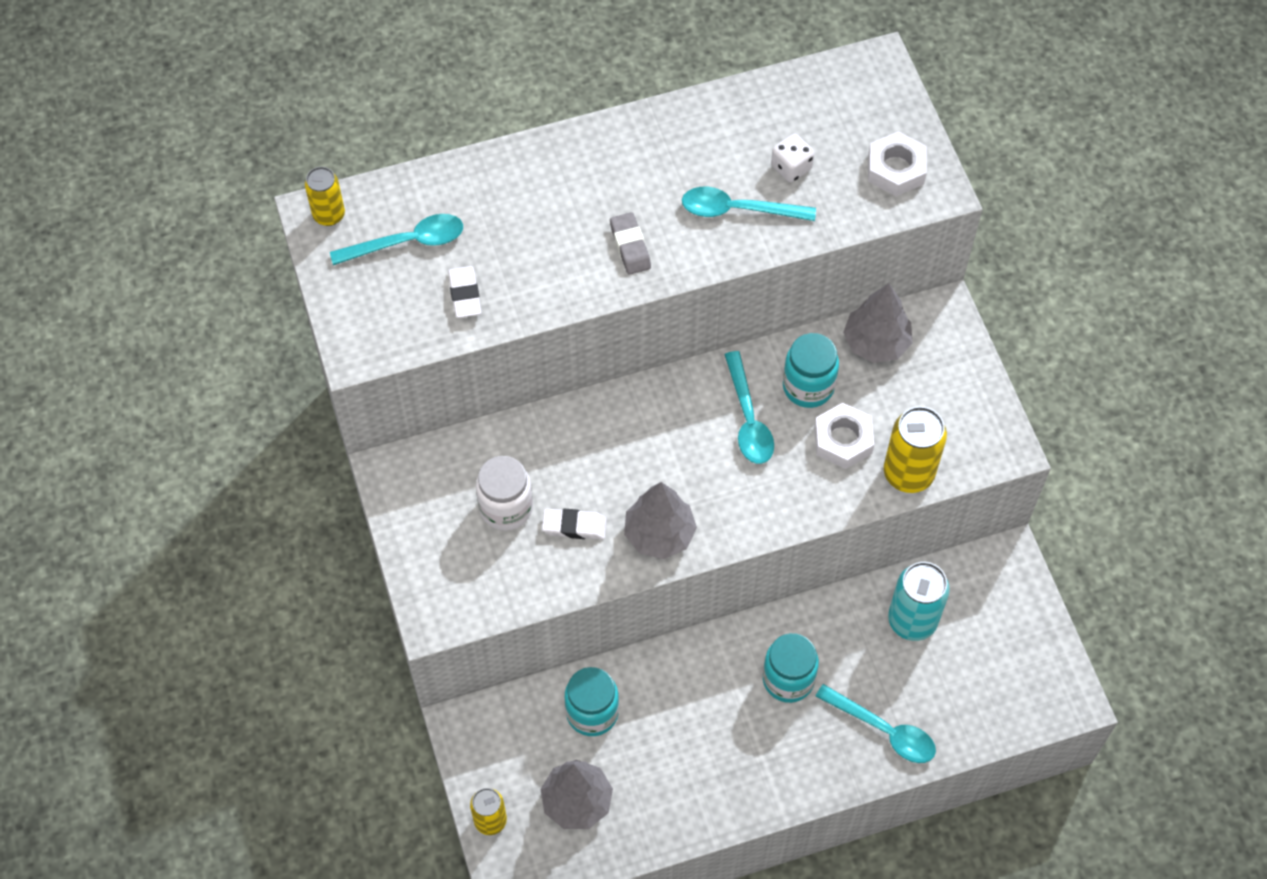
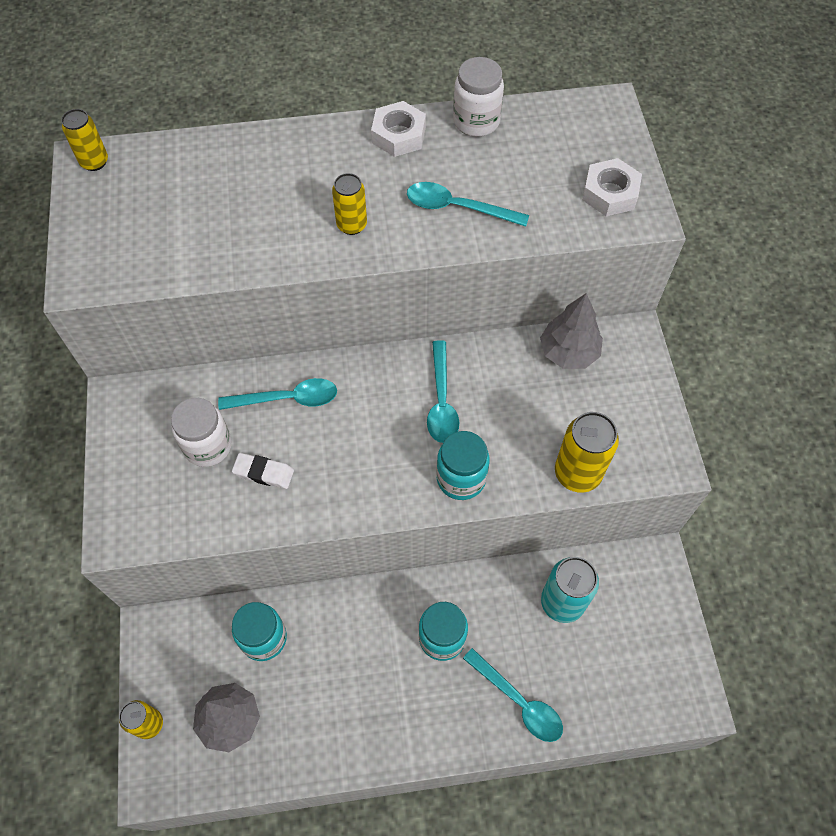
camera: 10 degrees right, 0 degrees up
turquoise spoon [330,214,463,265] -> turquoise spoon moved to [218,378,337,410]
white eraser [448,266,481,318] -> none
grey eraser [610,212,651,275] -> yellow can [332,173,367,235]
grey tree [624,482,697,559] -> none
white dice [771,134,814,183] -> none
turquoise jar [783,333,839,408] -> turquoise jar moved to [436,431,490,500]
white nut [814,402,874,469] -> white nut moved to [371,101,426,157]
none -> white jar [453,57,504,137]

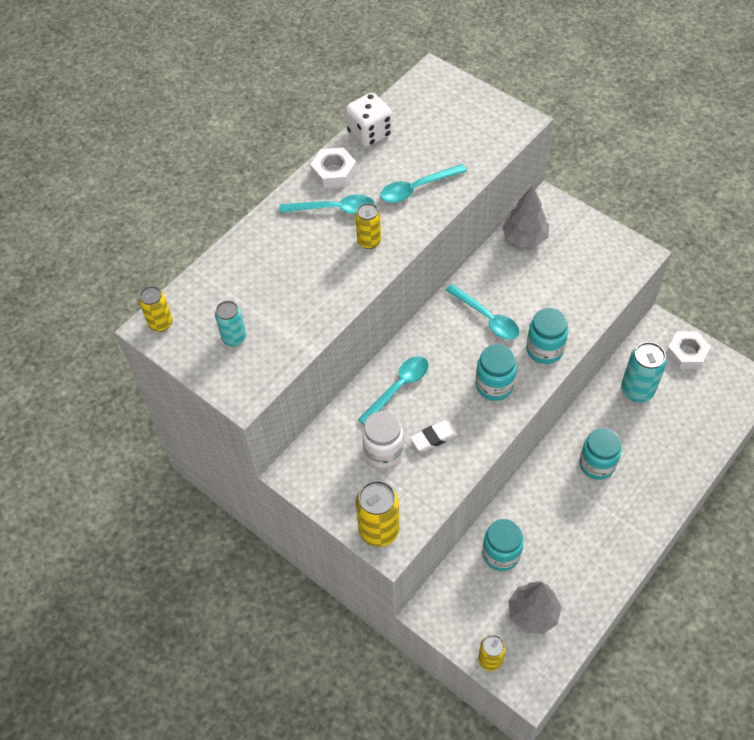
camera: 40 degrees left, 5 degrees down
white jar [453,57,504,137] -> white dice [345,93,392,147]
turquoise spoon [463,648,563,742] -> turquoise spoon moved to [279,195,375,215]
yellow can [555,412,619,493] -> yellow can moved to [356,480,399,547]
white nut [582,158,642,216] -> white nut moved to [666,331,711,369]
none -> turquoise can [215,301,246,347]
none -> turquoise jar [475,344,517,401]

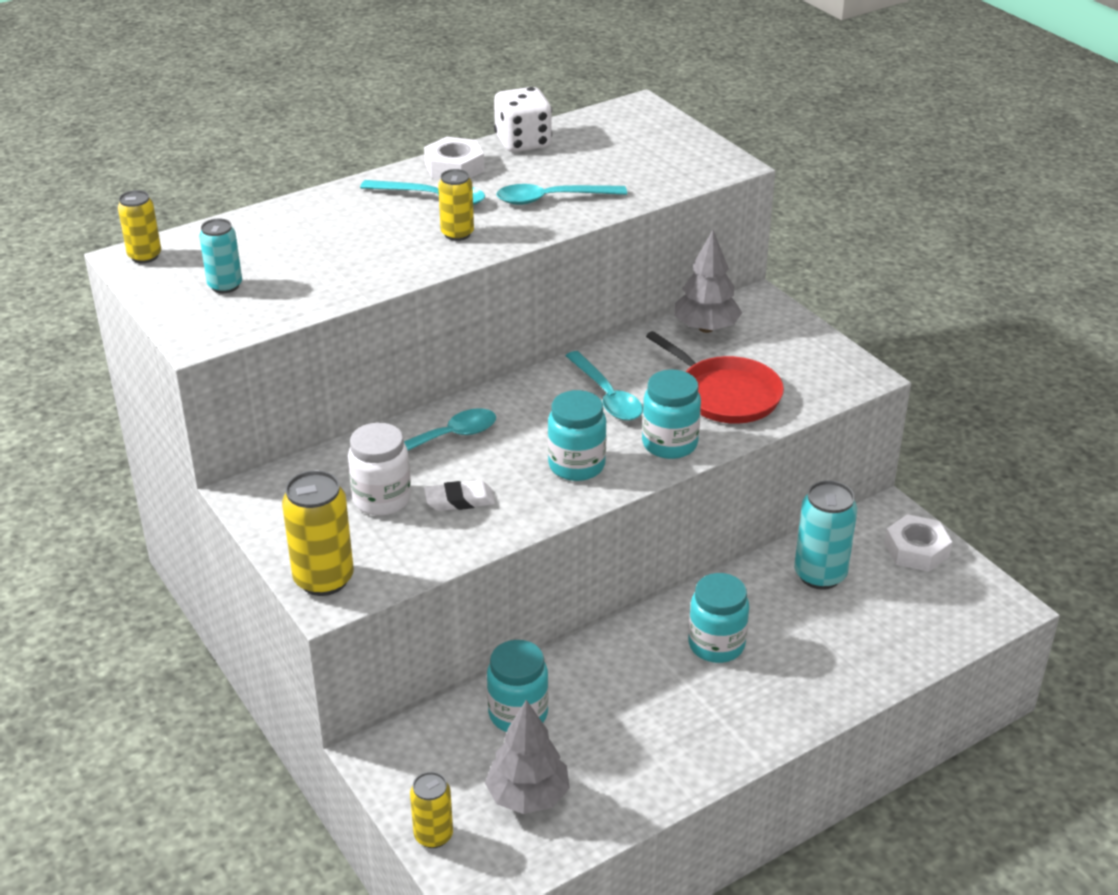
camera: 15 degrees right, 20 degrees down
none -> red pan [646,331,784,424]

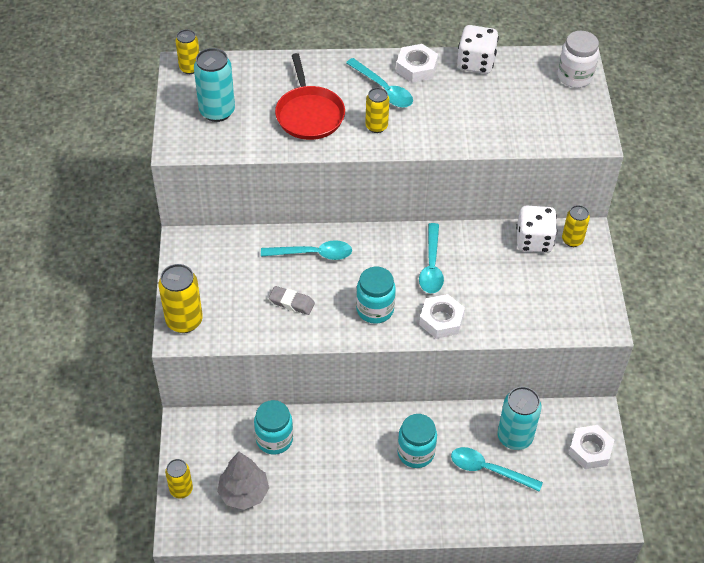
camera: 30 degrees right, 15 degrees up
turquoise can [199,219,242,293] -> turquoise can [194,48,235,122], size x1.60
white jar [348,422,411,516] -> white jar moved to [558,31,599,88]
white eraser [424,480,495,511] -> grey eraser [269,286,315,315]
turquoise spoon [496,184,627,205] -> turquoise spoon moved to [451,447,543,492]
turquoise jar [642,370,701,459] -> white nut [419,294,465,339]
red pan [646,331,784,424] -> red pan moved to [275,53,345,140]
grey tree [674,230,742,333] -> white dice [516,206,557,253]
none -> yellow can [562,205,590,247]

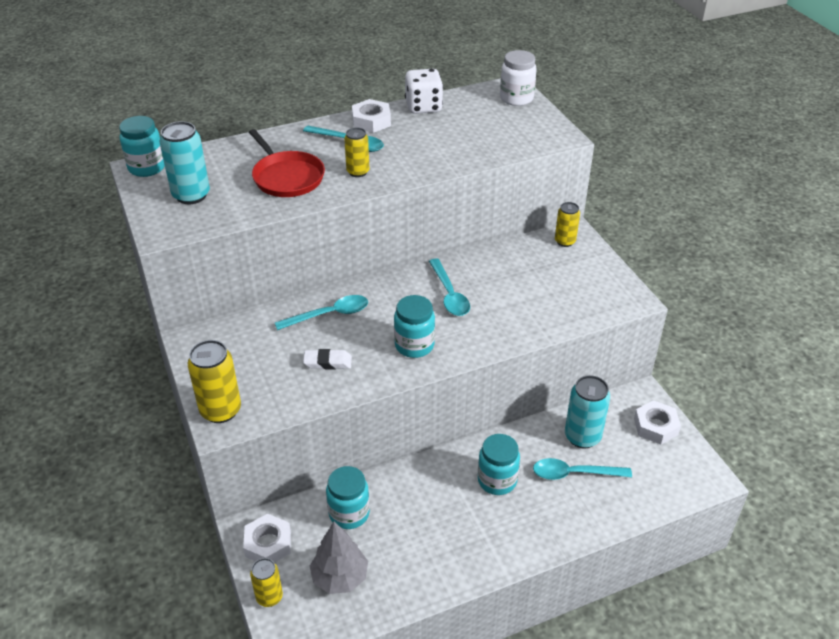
camera: 20 degrees left, 10 degrees down
yellow can [175,29,199,74] -> turquoise jar [119,116,165,177]
grey eraser [269,286,315,315] -> white eraser [303,349,352,370]
white nut [419,294,465,339] -> white nut moved to [243,514,291,563]
white dice [516,206,557,253] -> none

